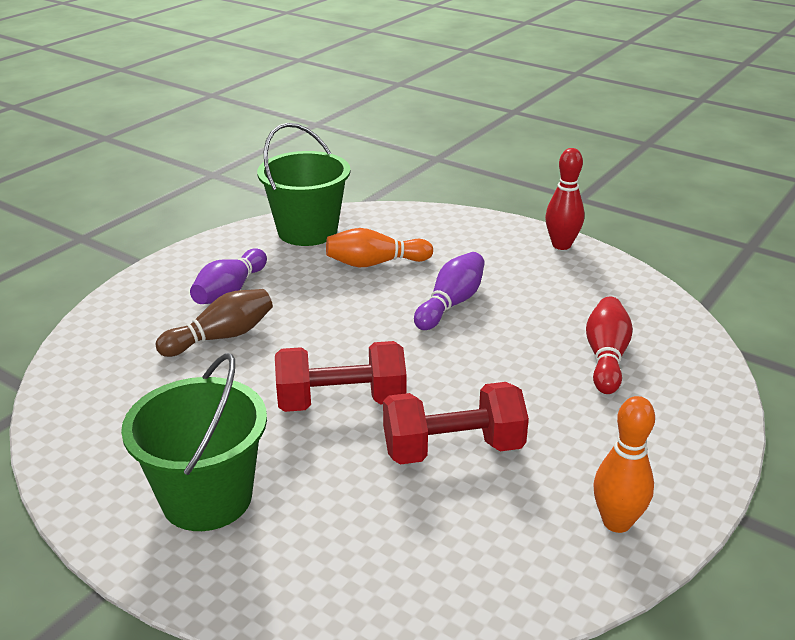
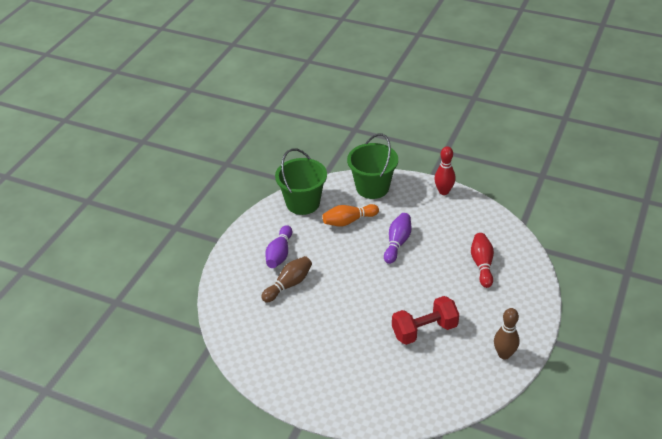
camera: 10 degrees left, 10 degrees up
green bucket [121,353,267,531] -> green bucket moved to [347,133,398,199]
red dumbbell [275,341,406,412] -> none
orange bowling pin [593,396,655,533] -> brown bowling pin [494,308,520,360]

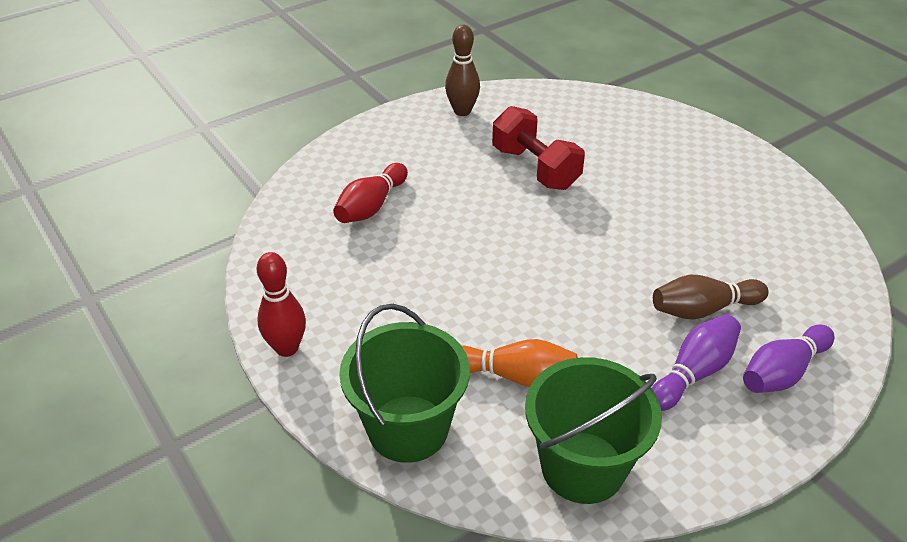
camera: 150 degrees left, 0 degrees up
purple bowling pin [384,213,411,264] -> purple bowling pin moved to [743,324,834,393]
red dumbbell [392,296,459,345] -> red dumbbell turned 45 degrees clockwise [492,106,585,190]

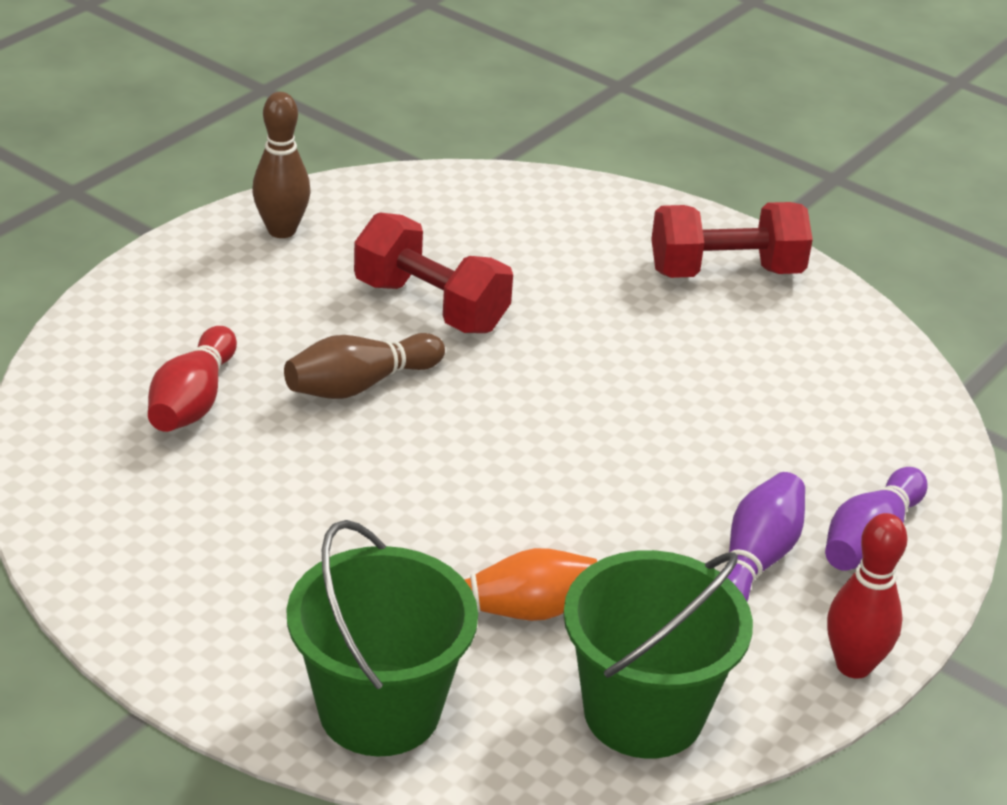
camera: 20 degrees left, 5 degrees down
red bowling pin [257,252,306,357] -> red bowling pin moved to [827,513,908,679]
brown bowling pin [653,275,769,320] -> brown bowling pin moved to [284,333,445,399]
none -> red dumbbell [651,202,813,278]

